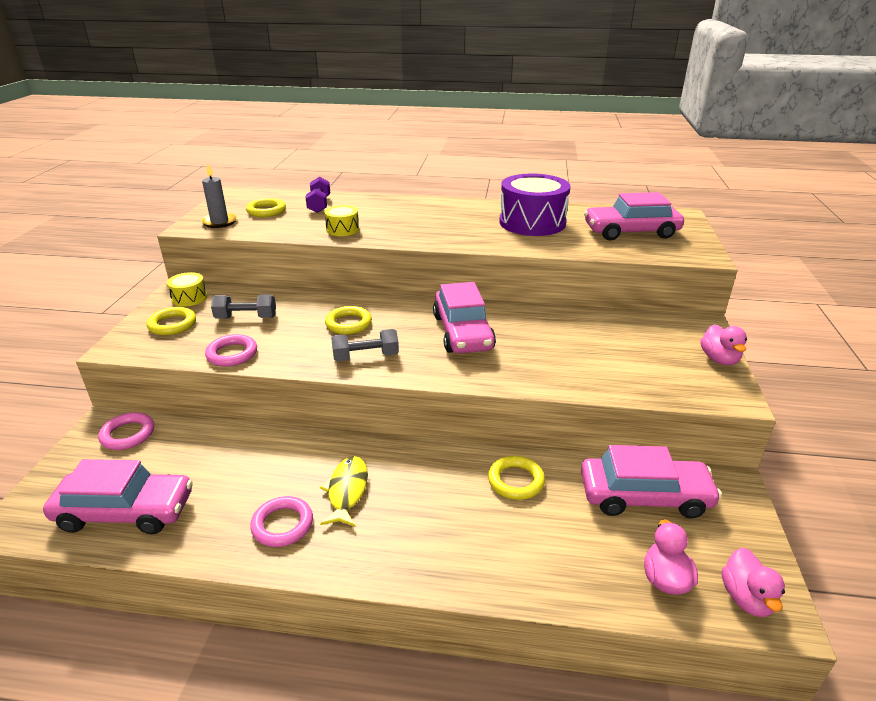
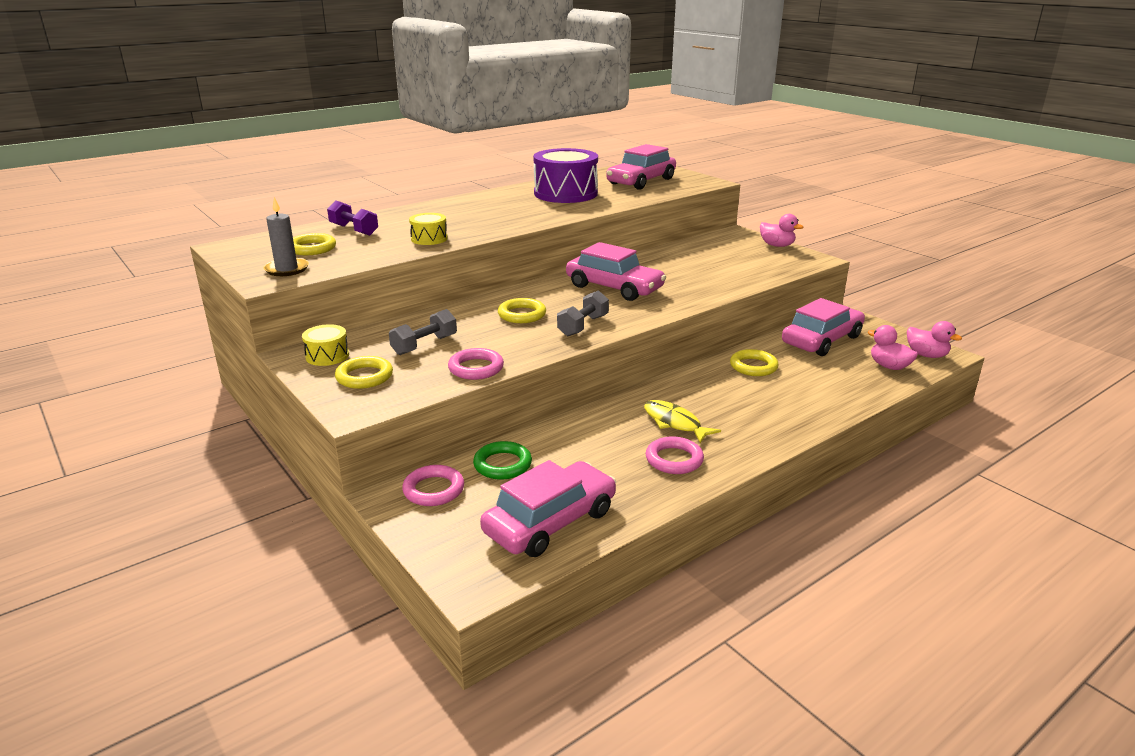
camera: 45 degrees left, 5 degrees down
none -> green ring [473,441,532,479]

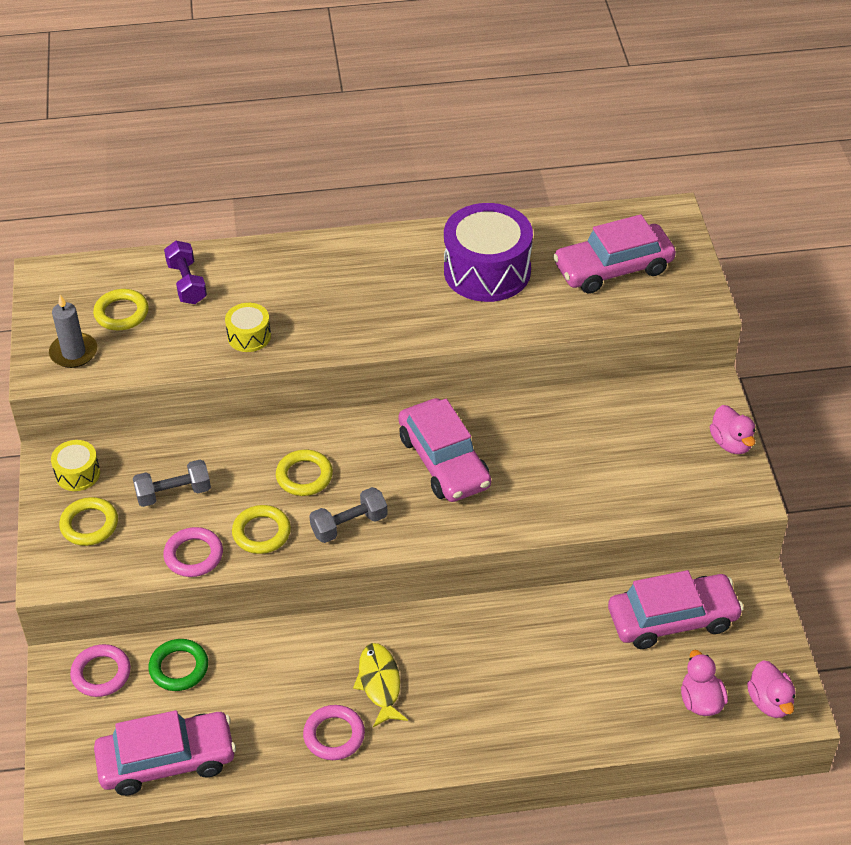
camera: 30 degrees right, 20 degrees up
yellow ring [730,349,779,376] -> yellow ring moved to [232,505,291,554]

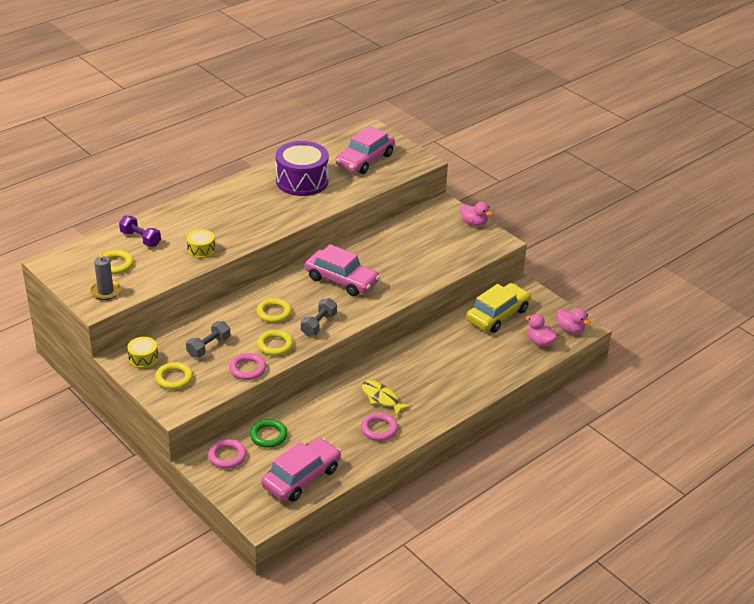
camera: 35 degrees left, 10 degrees down
pink car [608,570,744,649] -> yellow car [466,283,531,333]

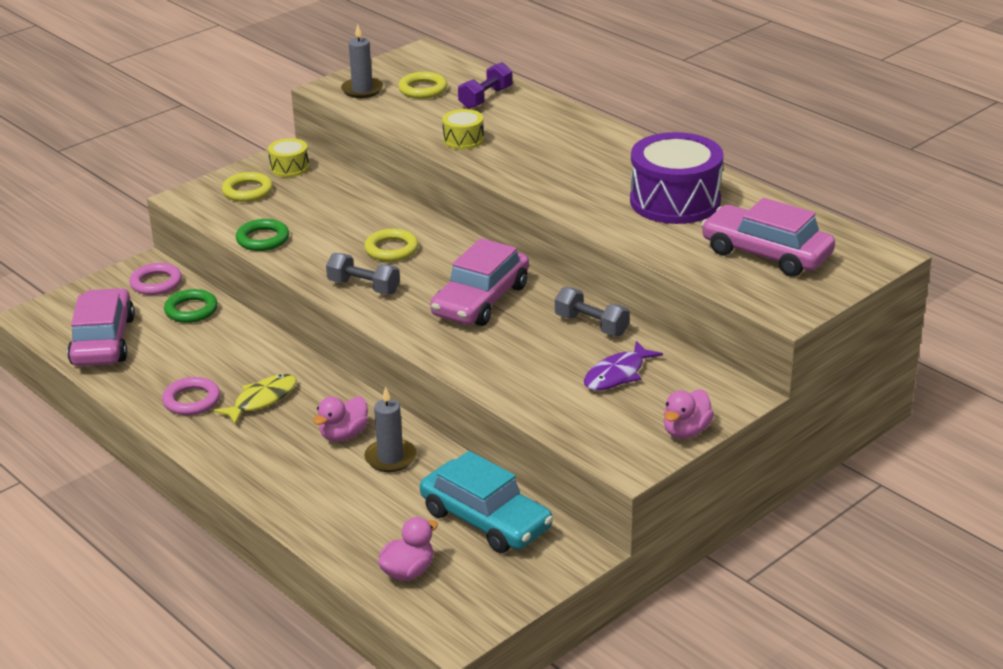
camera: 90 degrees right, 5 degrees down
grey dumbbell [186,321,230,357] -> grey dumbbell moved to [555,287,630,336]
pink ring [229,353,266,380] -> green ring [236,219,289,251]
yellow ring [257,330,294,356] -> none
pink car [261,438,341,502] -> pink car turned 135 degrees counterclockwise [67,288,135,366]
yellow car [466,283,531,333] -> turquoise car [420,451,553,553]
pink duck [557,309,591,334] -> pink duck moved to [313,397,368,442]
none -> grey candle [364,387,417,472]
none -> purple fish [584,341,663,391]

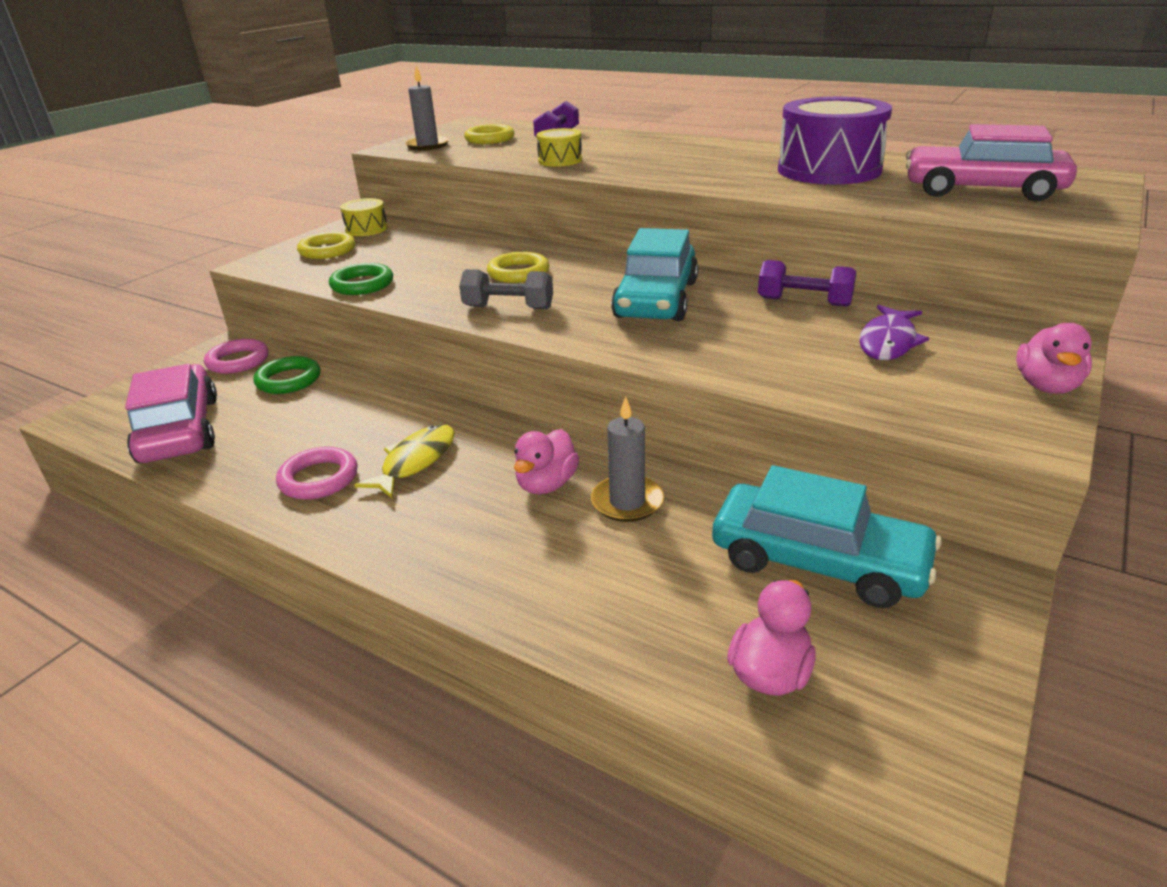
camera: 15 degrees left, 0 degrees up
pink car [430,238,529,326] -> turquoise car [611,228,698,321]
grey dumbbell [555,287,630,336] -> purple dumbbell [758,260,856,307]

